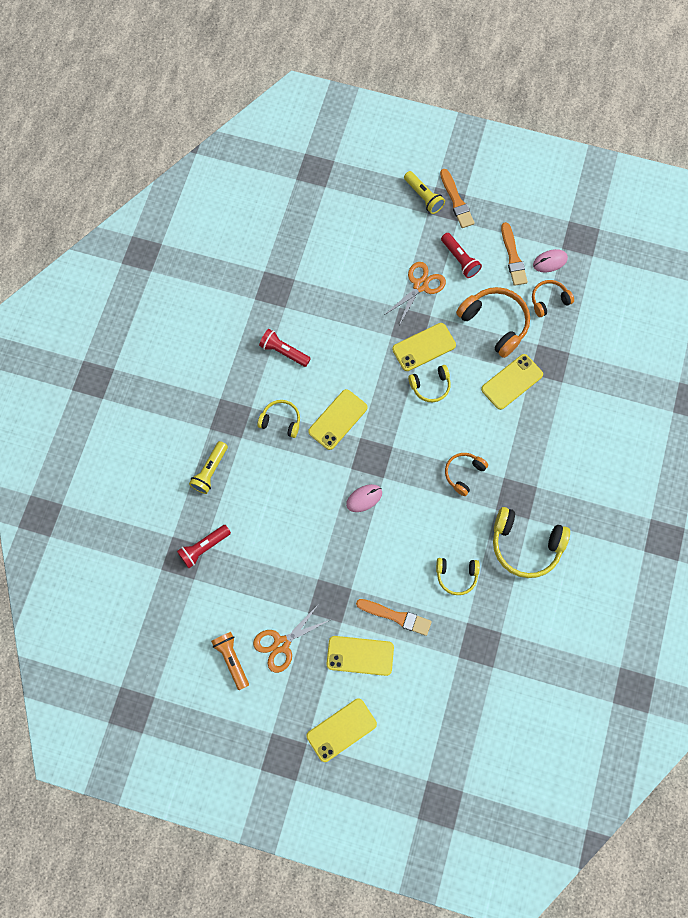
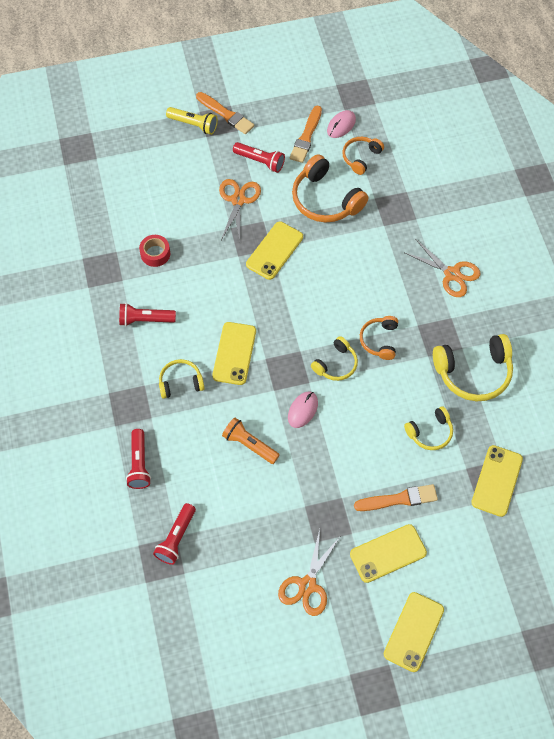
camera: 30 degrees left, 10 degrees down
yellow flashlight [189,441,228,494] -> red flashlight [126,429,151,489]
orange flashlight [211,632,249,690] -> orange flashlight moved to [222,417,280,464]
yellow headphones [408,365,451,402] -> yellow headphones moved to [311,336,358,381]
orange headphones [456,287,530,358] -> orange headphones turned 150 degrees counterclockwise [292,154,368,223]
yellow phone [481,354,543,410] -> yellow phone moved to [471,445,523,517]
orange brush [501,222,528,286] -> orange brush turned 60 degrees clockwise [290,106,322,163]
none -> red tape [139,235,170,267]
none -> orange scissors [405,240,481,297]

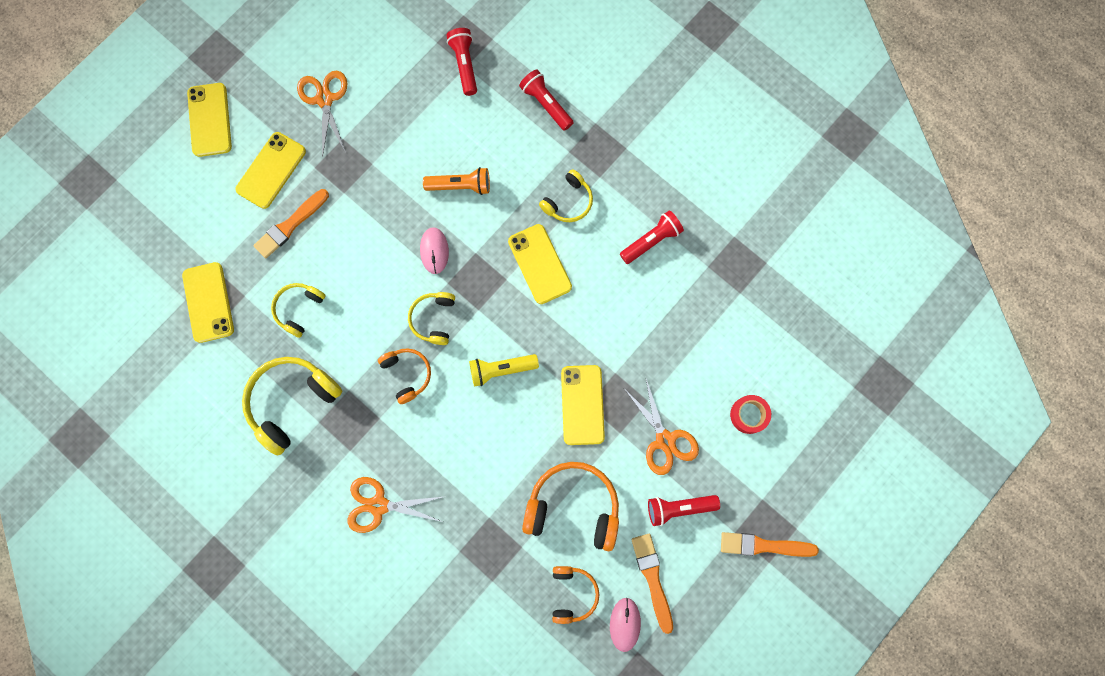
camera: 145 degrees right, 15 degrees up
red tape [139,235,170,267] -> red tape moved to [730,395,771,434]
yellow flashlight [166,107,218,135] -> yellow flashlight moved to [469,354,539,387]

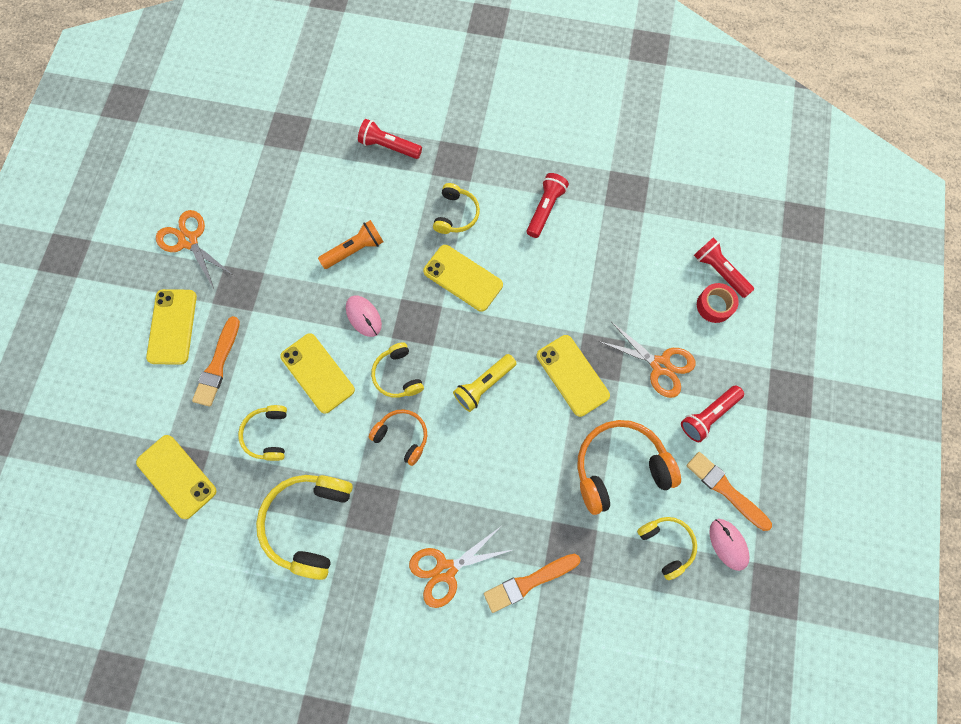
camera: 30 degrees left, 5 degrees down
yellow phone [187,83,232,157] -> yellow phone moved to [280,333,355,414]
red flashlight [447,28,477,96] -> red flashlight moved to [694,237,754,298]
orange headphones [552,566,599,624] -> yellow headphones [637,517,697,580]
orange brush [721,532,819,557] -> orange brush moved to [484,554,581,613]

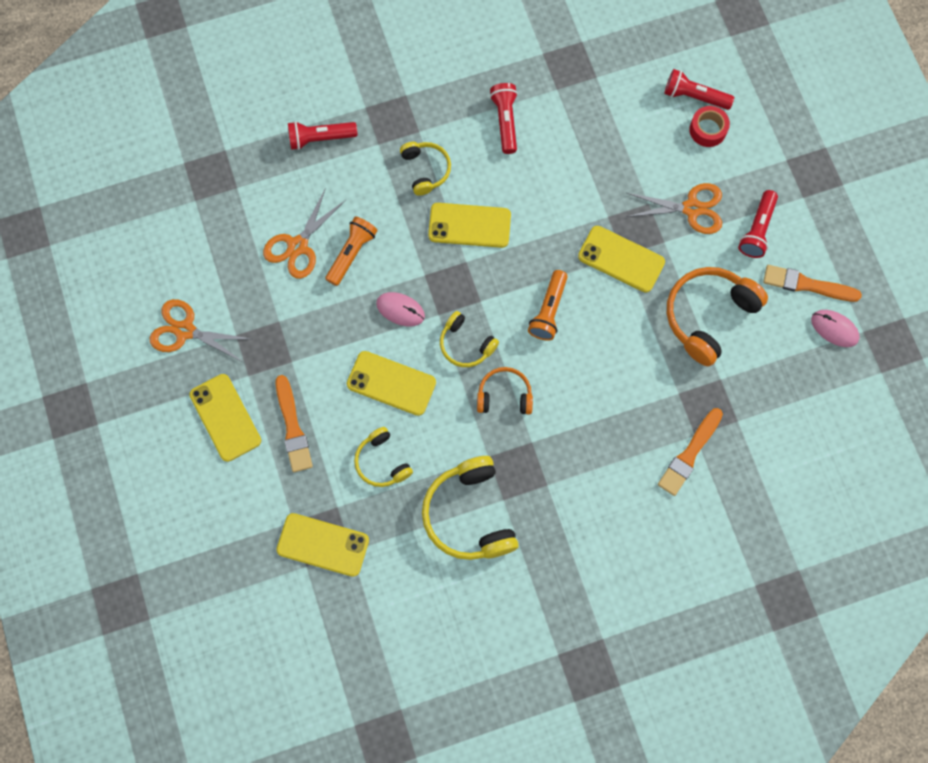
camera: 30 degrees left, 0 degrees up
orange scissors [409,527,515,608] -> orange scissors moved to [263,188,346,279]
yellow flashlight [453,354,517,412] -> orange flashlight [528,270,568,341]
yellow headphones [637,517,697,580] -> none

